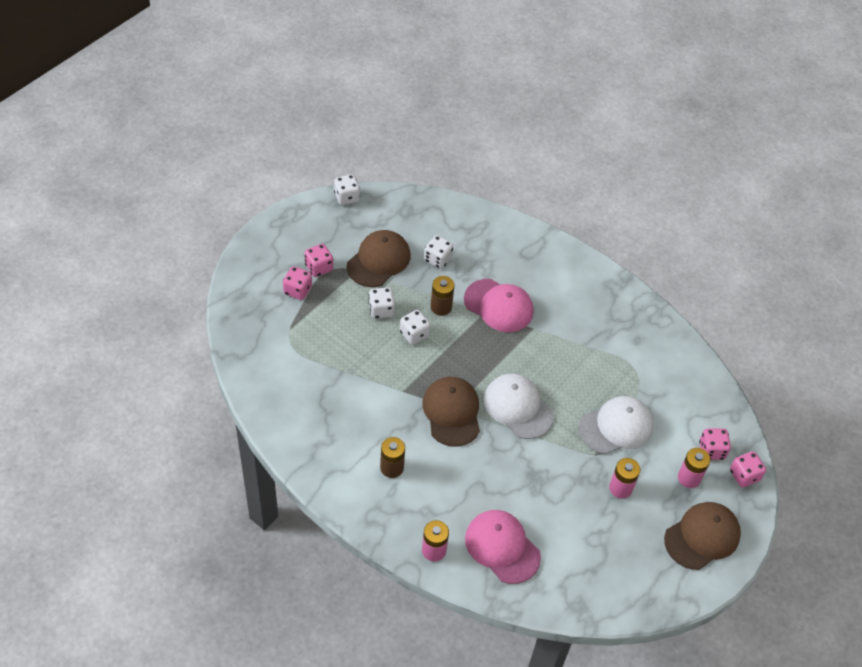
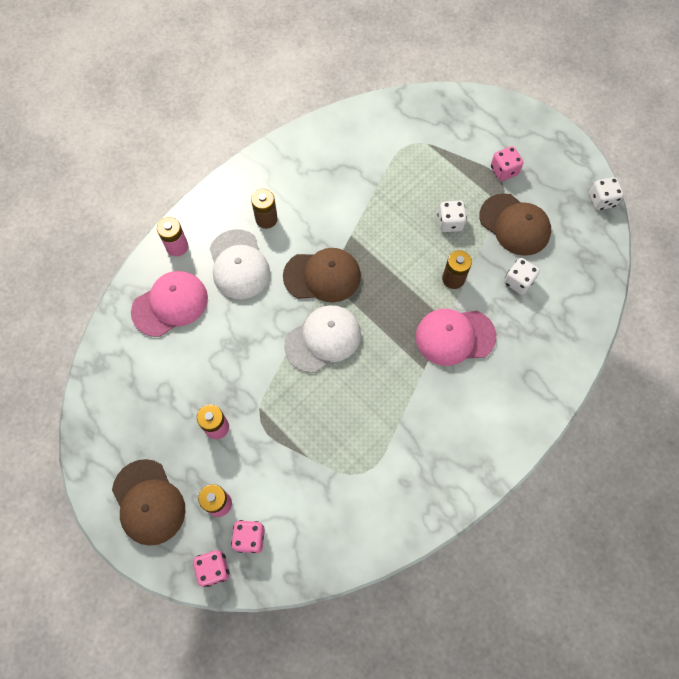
camera: 100 degrees right, 15 degrees up
pink dice [283,266,312,300] -> none
white dice [400,310,430,345] -> none
pink cap [464,279,533,332] -> pink cap turned 45 degrees clockwise [416,309,496,366]
white cap [579,396,654,454] -> white cap moved to [209,229,270,299]

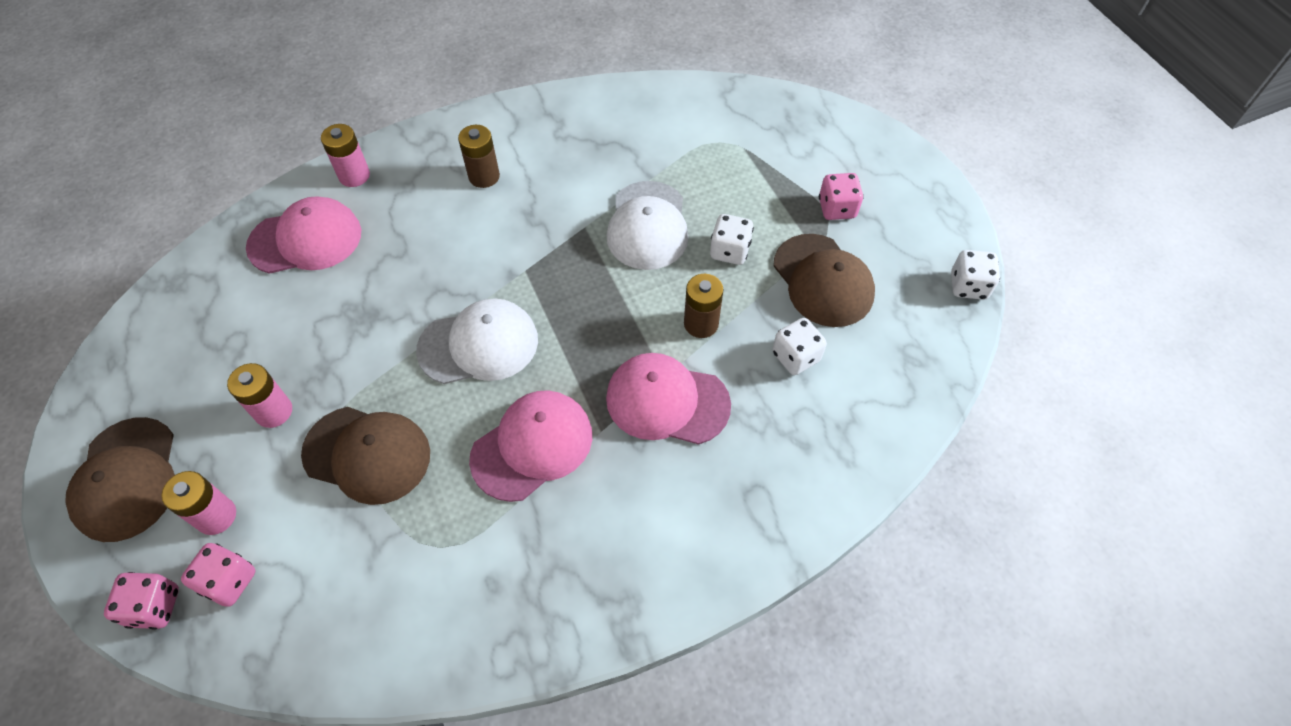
camera: 20 degrees right, 10 degrees down
white cap [209,229,270,299] -> white cap moved to [607,181,689,270]
brown cap [283,248,361,303] -> brown cap moved to [301,407,430,505]
none -> pink cap [469,390,592,502]

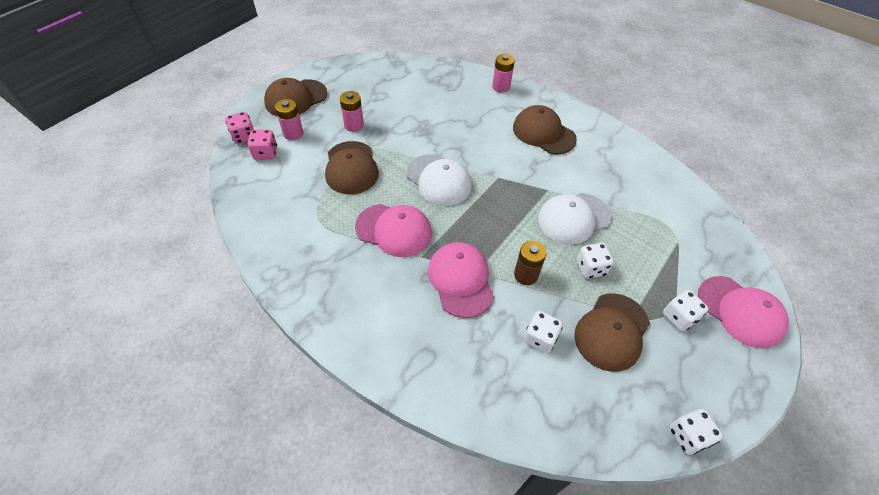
camera: 60 degrees right, 5 degrees down
pink cap [246,196,361,274] -> pink cap moved to [698,276,789,349]
brown battery [458,125,500,188] -> brown cap [513,105,577,154]
pink dice [819,173,864,220] -> white dice [663,290,709,331]

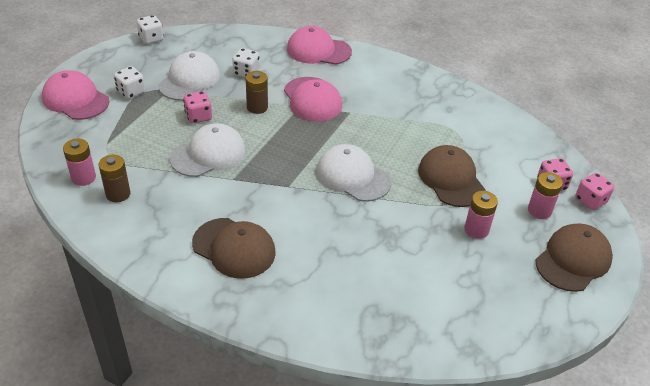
camera: 170 degrees right, 10 degrees down
pink cap [355,204,432,257] -> pink cap moved to [287,26,352,65]
pink battery [492,54,515,93] -> pink battery moved to [63,139,96,186]
brown cap [574,293,650,372] -> white cap [158,51,220,101]
white dice [577,243,614,279] -> pink dice [183,91,212,124]
none -> brown battery [98,155,131,202]

